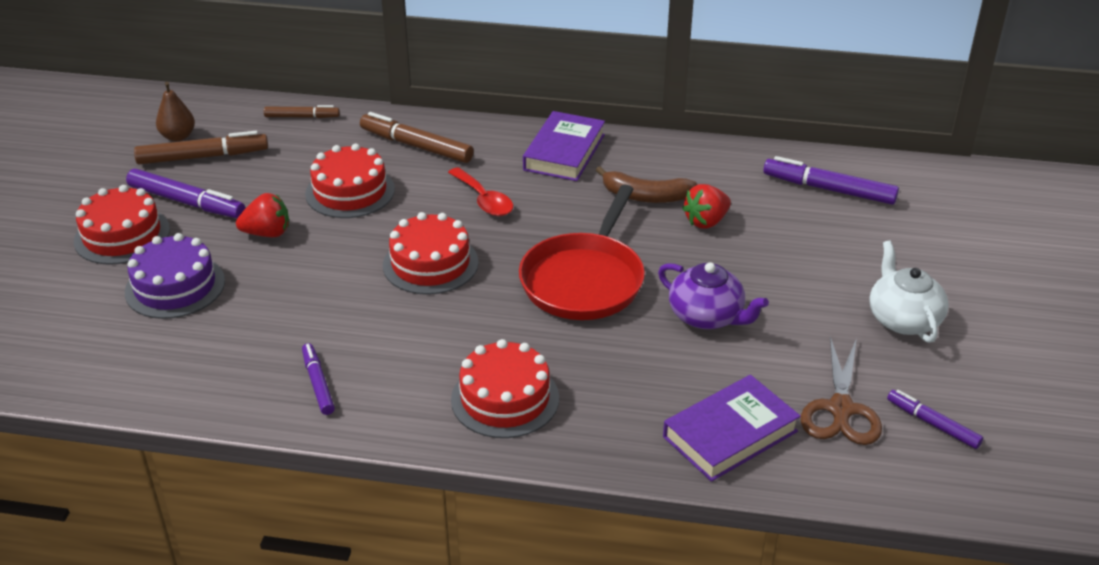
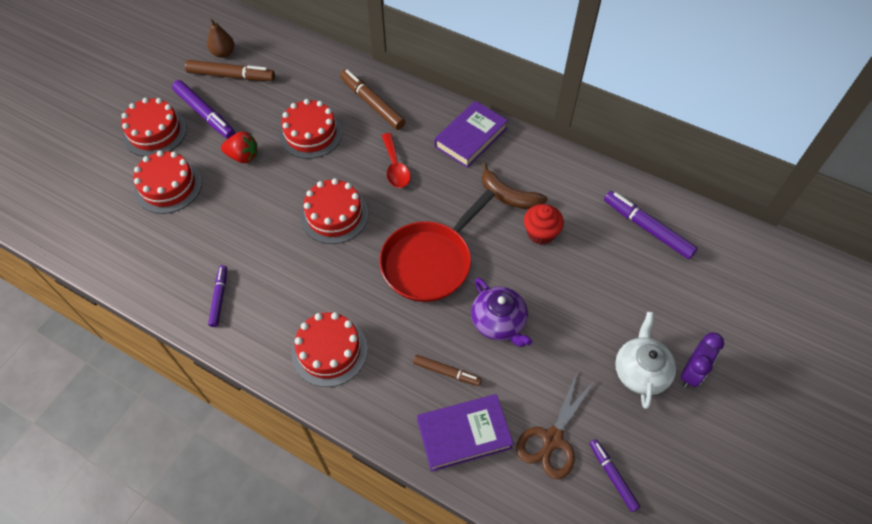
camera: 20 degrees right, 20 degrees up
purple cake [125,233,225,319] -> red cake [133,150,202,214]
brown marker [264,105,340,118] -> brown marker moved to [413,355,482,386]
red strawberry [682,184,731,229] -> red cupcake [524,204,564,245]
none -> purple clock [681,332,724,388]

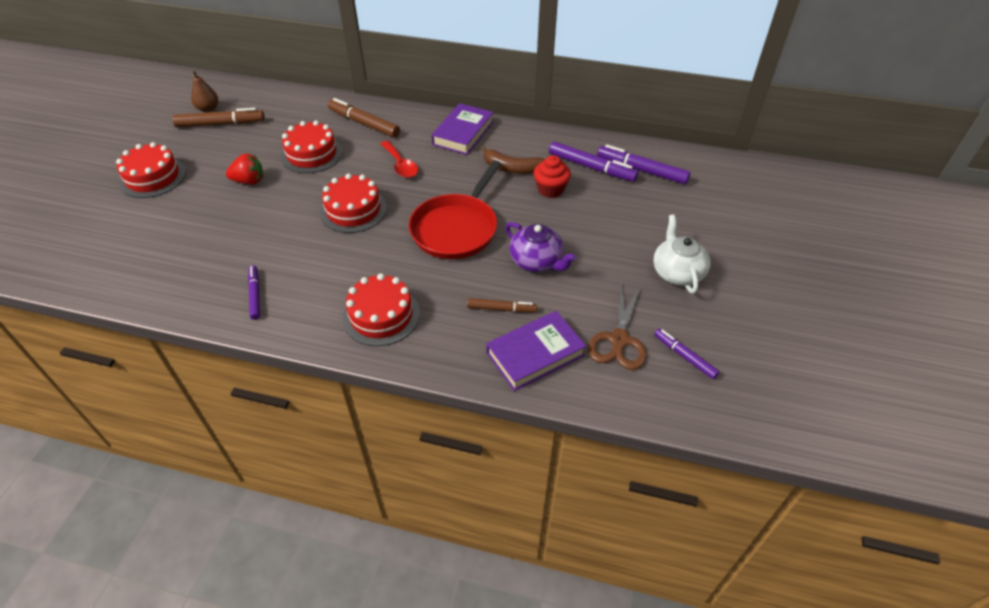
camera: 15 degrees left, 10 degrees down
red cake [133,150,202,214] -> none
purple marker [172,80,235,139] -> purple marker moved to [549,142,638,182]
purple clock [681,332,724,388] -> none

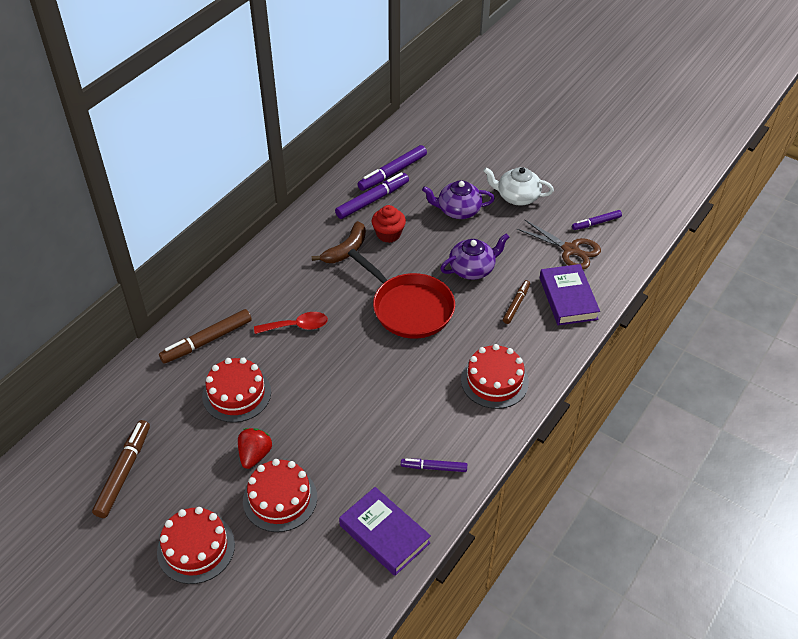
camera: 70 degrees left, 0 degrees up
brown pear [191,70,218,112] -> none
red cake [320,173,387,233] -> red cake moved to [243,459,317,532]
purple book [431,103,493,155] -> purple book moved to [339,487,431,576]
none -> purple teapot [422,180,495,219]

